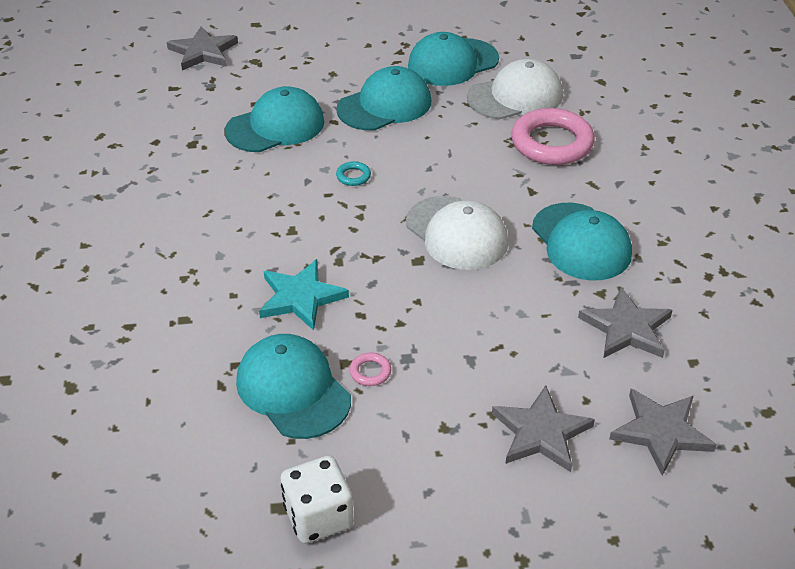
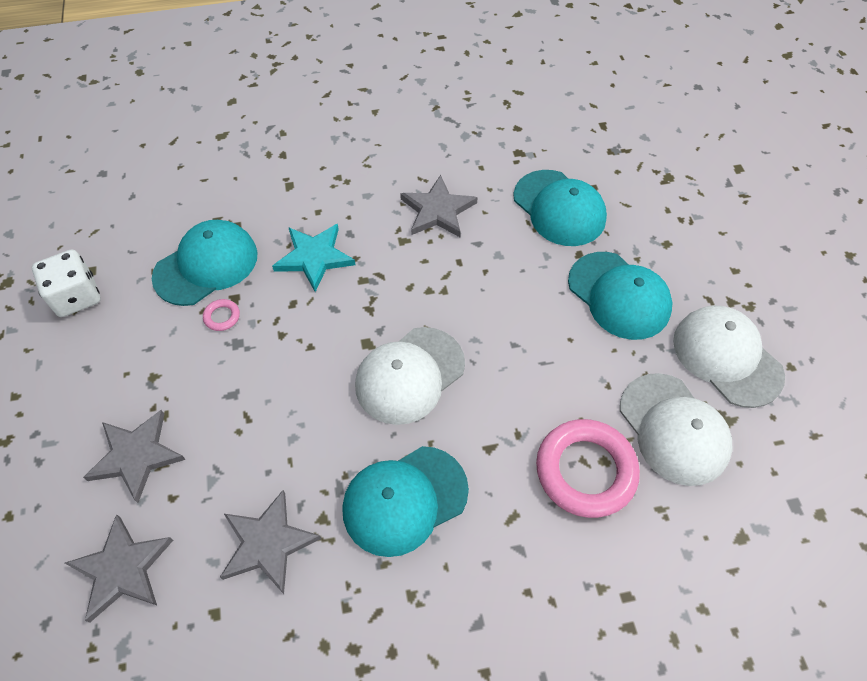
camera: 85 degrees right, 15 degrees up
grey star [167,26,238,70] -> grey star moved to [400,175,478,237]
turquoise ring [336,161,371,186] -> none
turquoise cap [408,32,499,86] -> white cap [673,305,785,408]

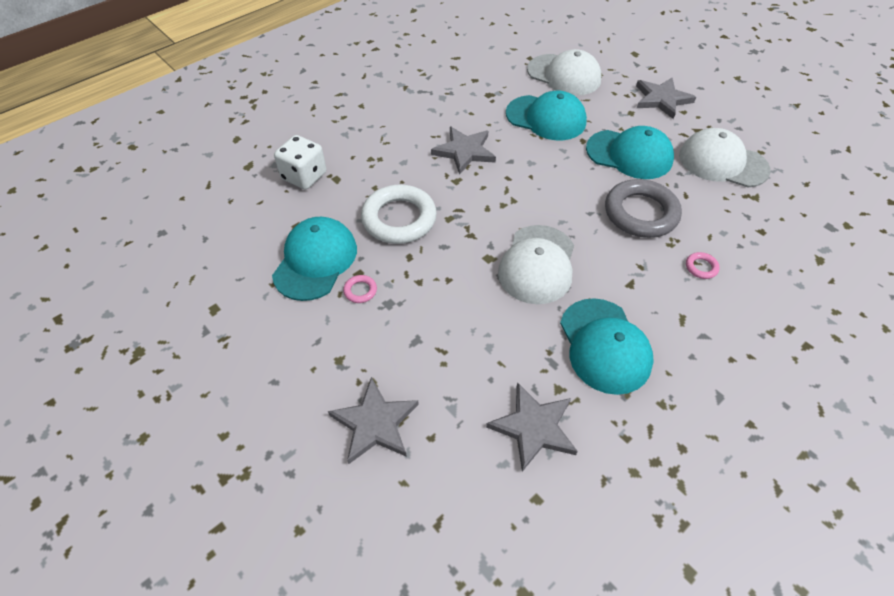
camera: 30 degrees left, 5 degrees down
white dice [32,250,100,317] -> white dice moved to [274,135,326,190]
grey star [65,514,173,623] -> grey star moved to [636,78,696,119]
turquoise star [272,224,355,292] -> white ring [361,184,437,244]
turquoise cap [342,446,469,557] -> turquoise cap turned 45 degrees counterclockwise [560,298,654,395]
pink ring [536,419,640,518] -> pink ring [686,252,720,279], size x0.41
white cap [620,373,733,486] -> white cap moved to [527,49,602,96]
none -> grey ring [605,179,682,238]

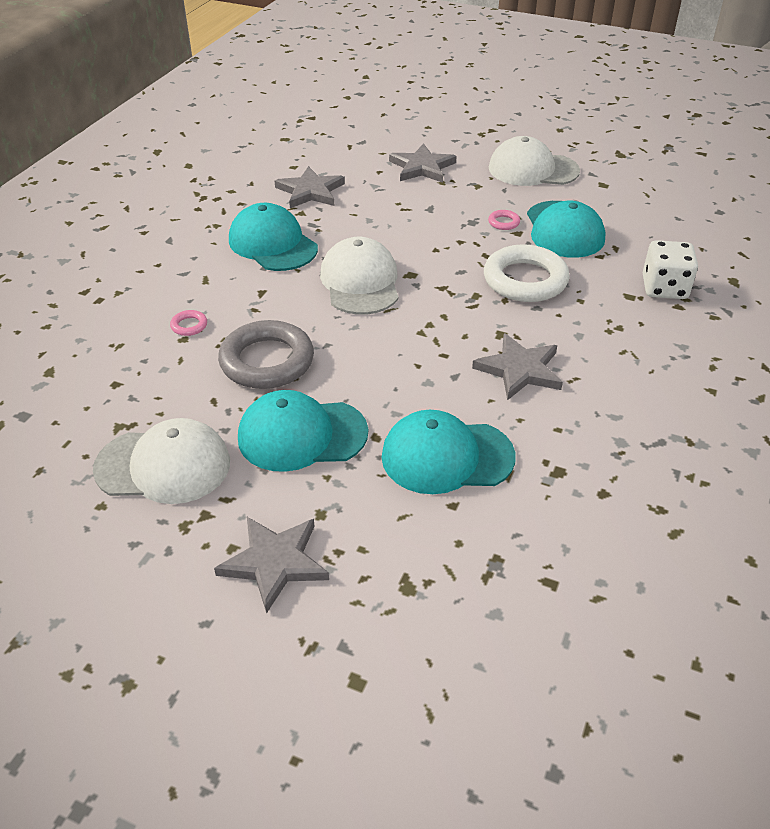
camera: 155 degrees right, 10 degrees down
white cap [527,49,602,96] -> white cap moved to [489,136,580,186]

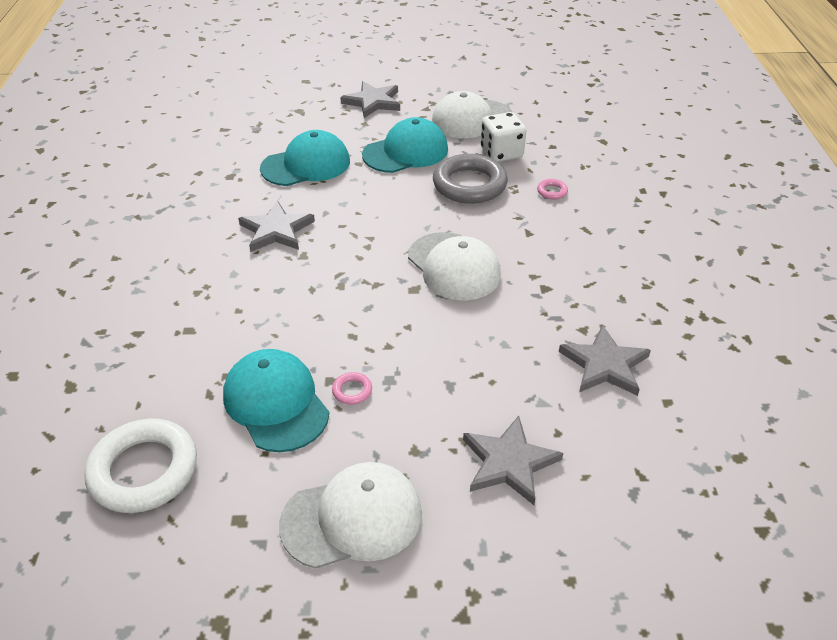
camera: 155 degrees right, 0 degrees up
turquoise cap [229,203,318,271] -> none
white ring [484,244,570,302] -> white ring moved to [84,419,197,513]
white dice [643,240,698,299] -> white dice moved to [481,112,526,162]

